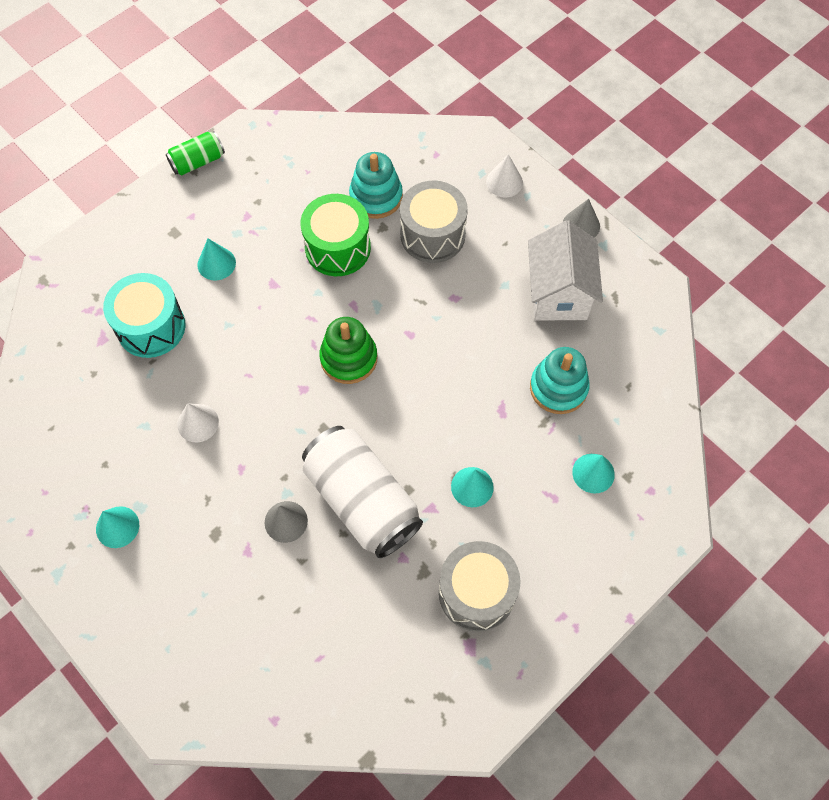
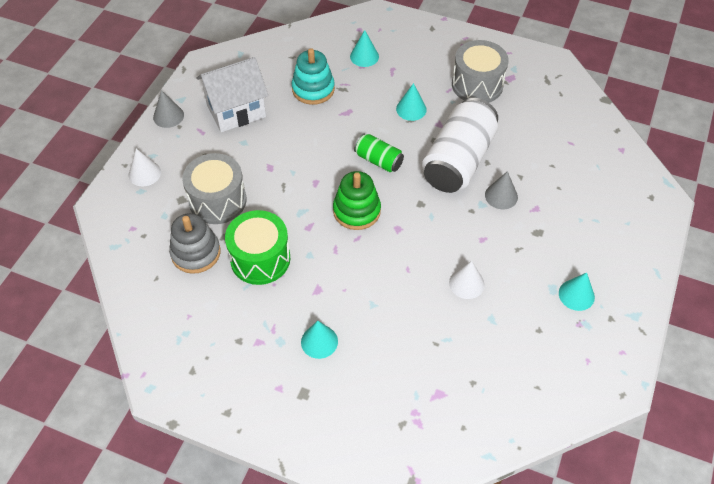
camera: 115 degrees left, 10 degrees down
turquoise drum [103,273,185,358] -> none
green can [166,131,225,175] -> green can moved to [354,134,404,172]
turquoise stacking toy [349,152,403,219] -> grey stacking toy [169,213,221,274]

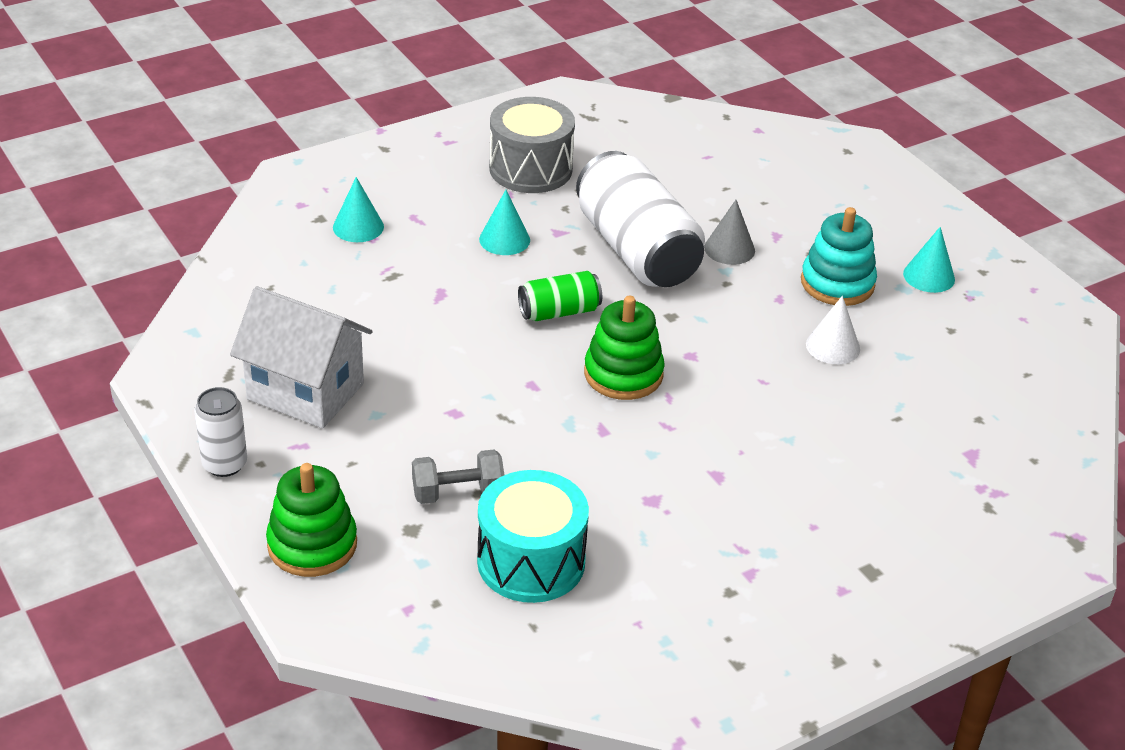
camera: 55 degrees left, 15 degrees down
white cone [129,149,161,186] -> green stacking toy [266,463,357,577]
grey cone [153,90,184,128] -> white can [194,387,247,477]
grey stacking toy [169,213,221,274] -> turquoise drum [477,470,589,603]
grey drum [182,153,247,224] -> grey dumbbell [412,449,504,504]
white house [196,57,268,132] -> white house turned 75 degrees counterclockwise [230,286,372,428]
green drum [225,210,290,285] -> none
turquoise stacking toy [291,48,335,105] -> turquoise stacking toy moved to [801,207,877,306]
turquoise cone [301,321,338,359] -> none

